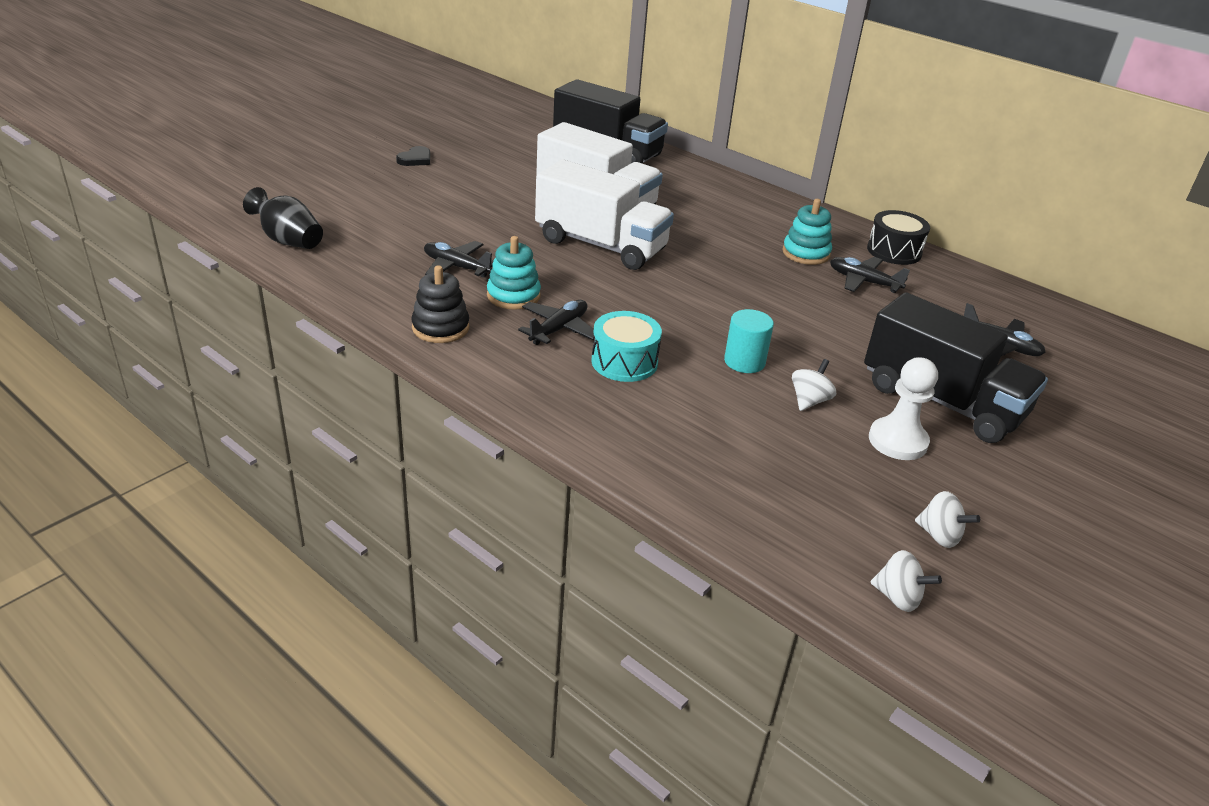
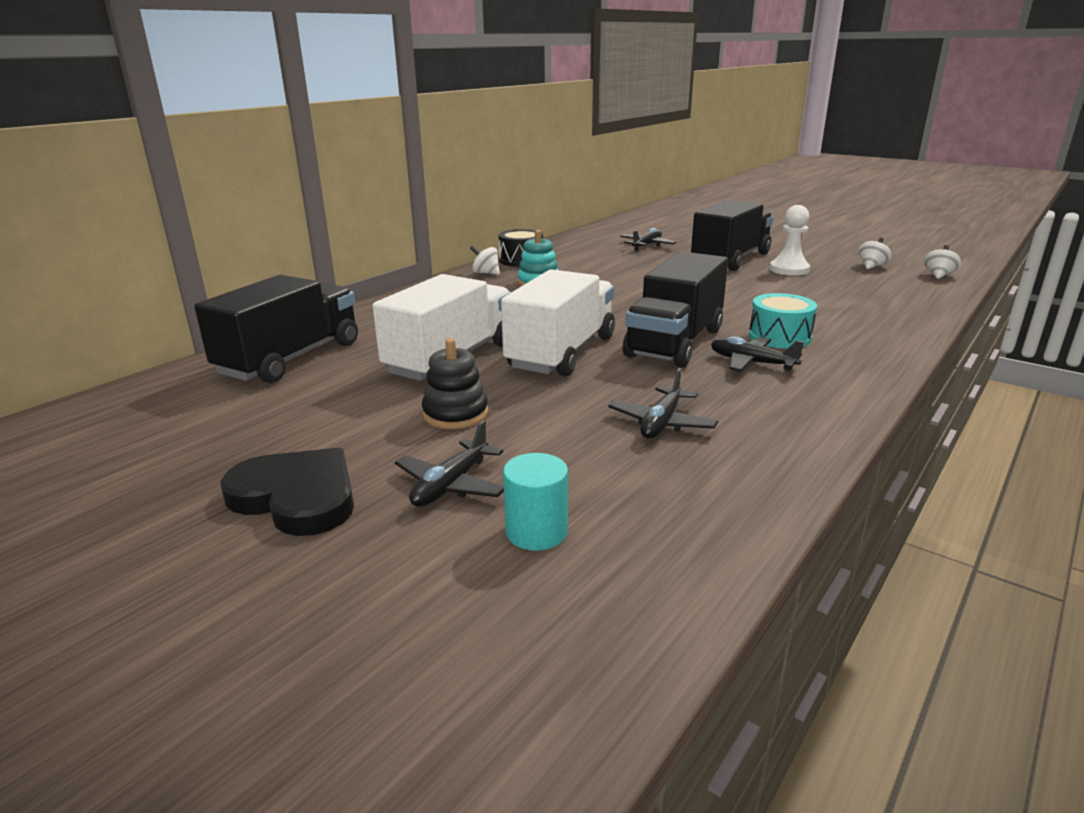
camera: 90 degrees left, 10 degrees down
black vase [243,187,323,249] -> none
black heart [396,146,430,166] -> black heart [220,448,354,536], size x1.96
black stacking toy [411,265,469,343] -> black stacking toy moved to [422,338,488,429]
turquoise stacking toy [487,236,541,310] -> none
turquoise cylinder [724,309,774,373] -> turquoise cylinder moved to [503,453,568,551]
white spinning top [792,359,836,411] -> white spinning top moved to [470,246,500,275]
black plane [830,257,910,293] -> black plane moved to [395,420,504,507]
none -> black truck [623,251,728,368]

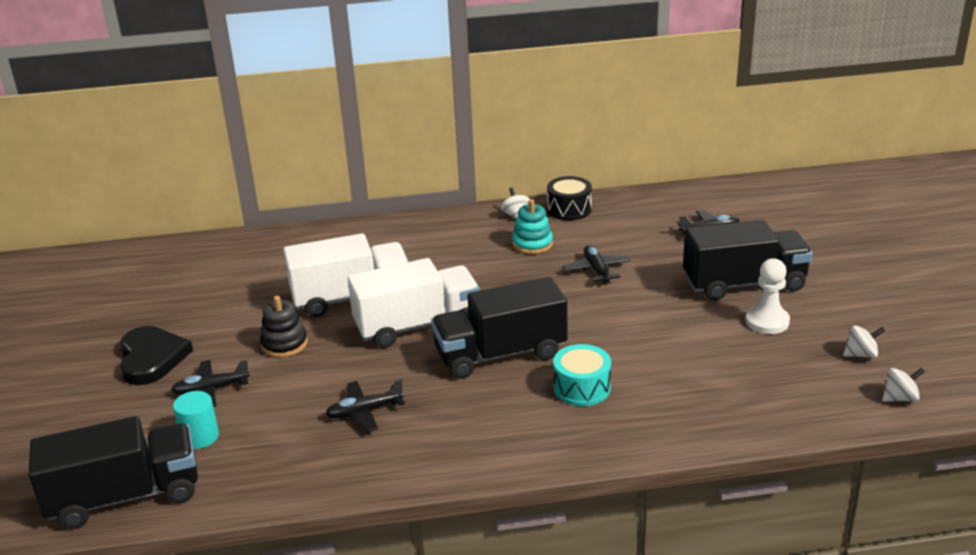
camera: 45 degrees right, 5 degrees up
black truck [194,275,358,383] -> black truck moved to [29,416,198,529]
black plane [711,337,804,372] -> black plane moved to [562,245,630,285]

